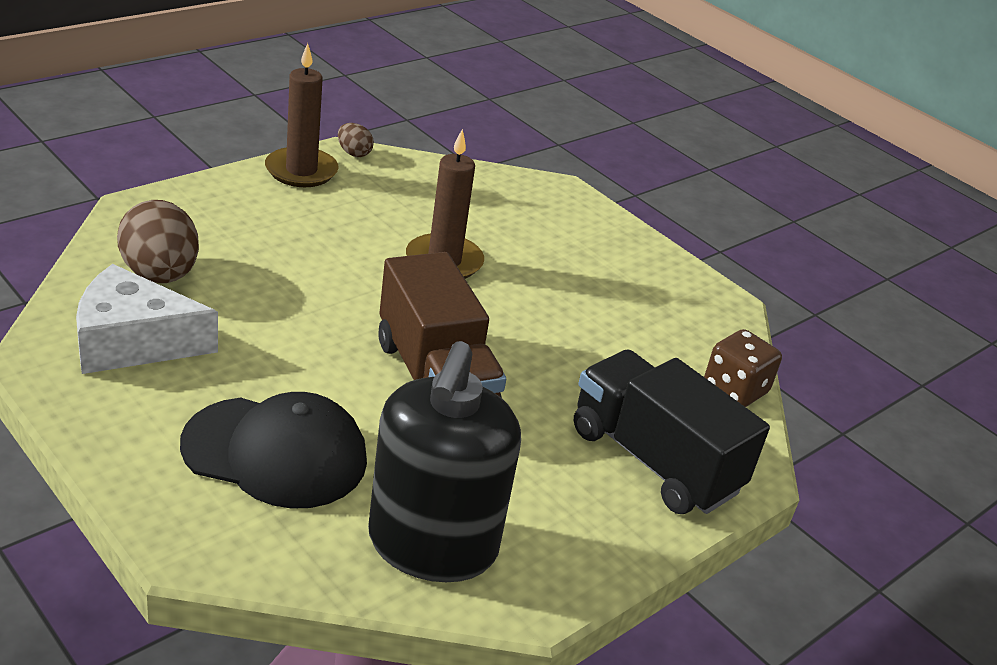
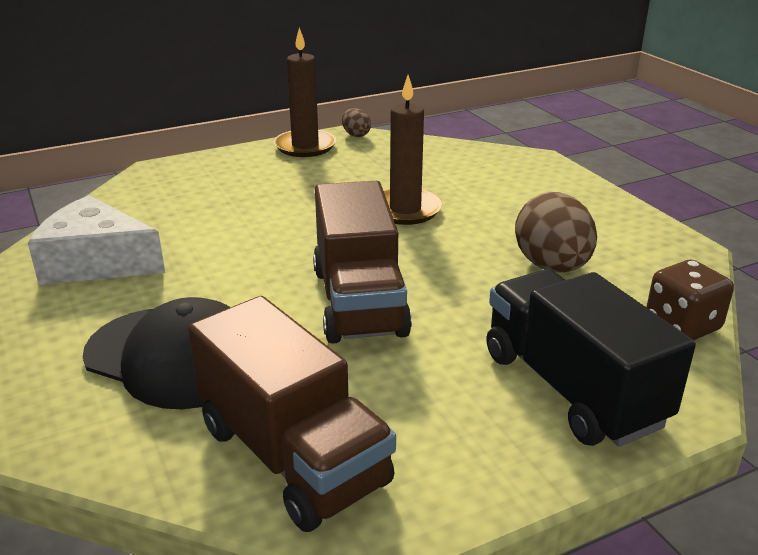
camera: 20 degrees right, 5 degrees down
brown egg [117,200,199,283] -> brown egg moved to [515,192,597,273]
black soap dispenser [368,341,521,582] -> brown truck [188,296,396,532]

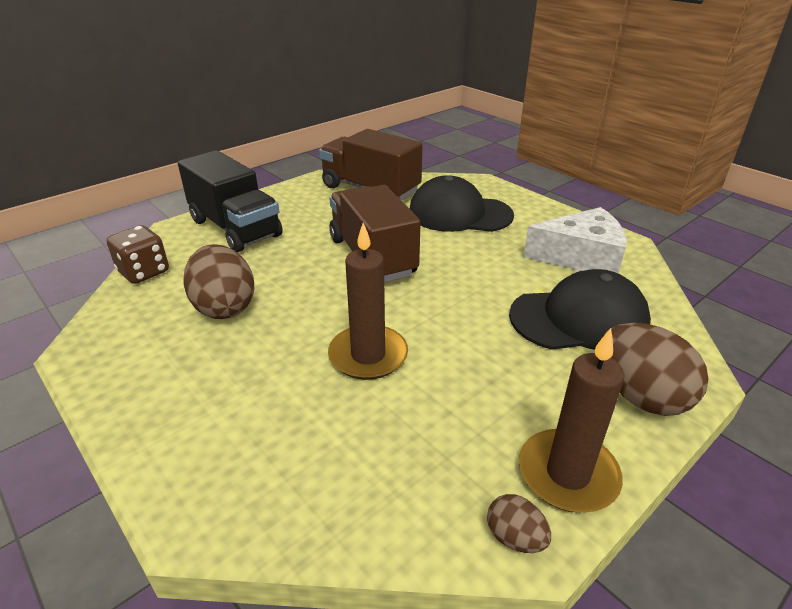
camera: 165 degrees right, 5 degrees up
none -> black cap [509,269,651,350]
none -> brown egg [601,323,709,416]

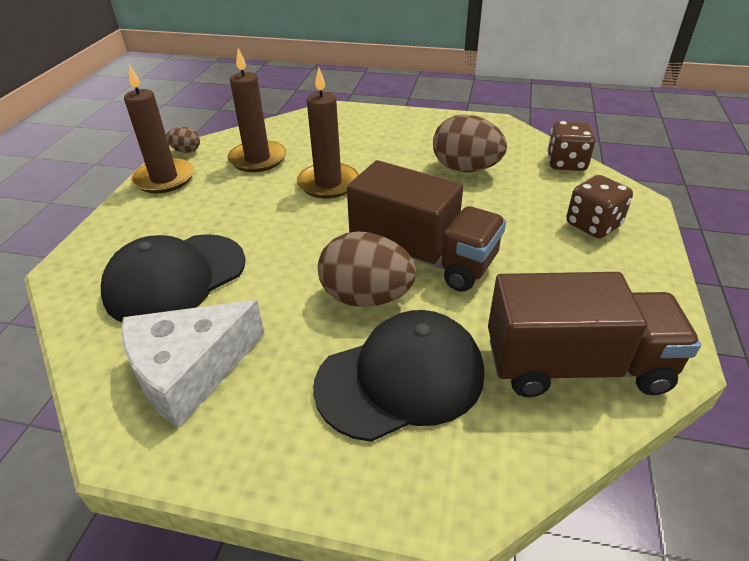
camera: 145 degrees right, 5 degrees up
black truck [178,150,283,252] -> brown dice [566,175,633,238]
brown egg [601,323,709,416] -> brown egg moved to [318,231,417,307]
none -> brown candle [227,48,286,172]

